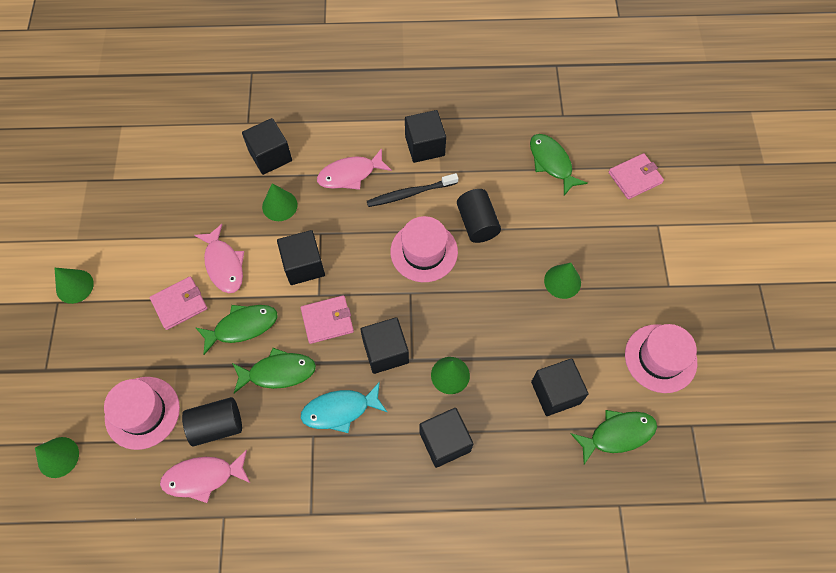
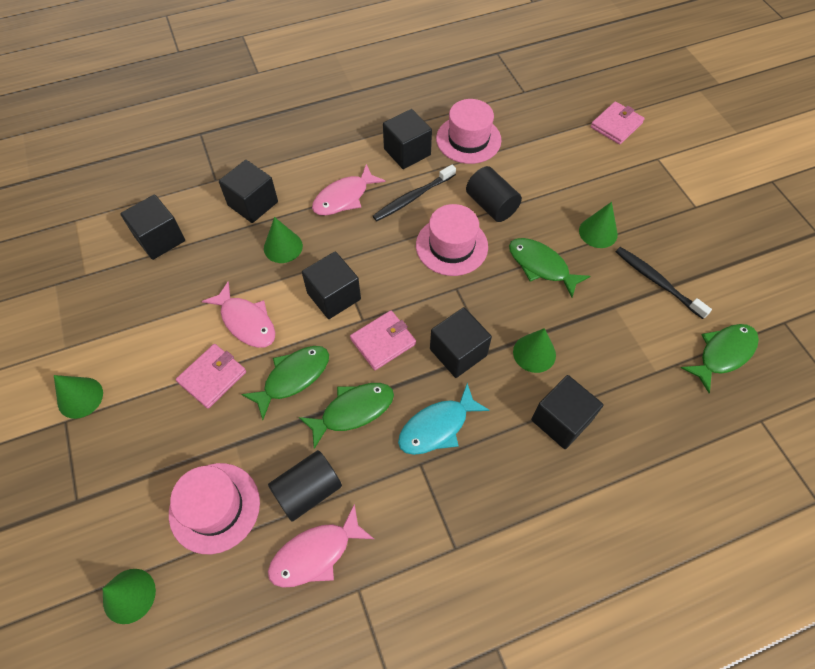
camera: 20 degrees left, 5 degrees down
green fish [530,134,587,196] -> green fish moved to [509,238,590,298]
black cube [531,359,589,416] -> black cube moved to [120,195,185,260]
pink hat [625,324,697,393] -> pink hat moved to [436,99,501,164]
none -> black toothbrush [616,247,712,319]

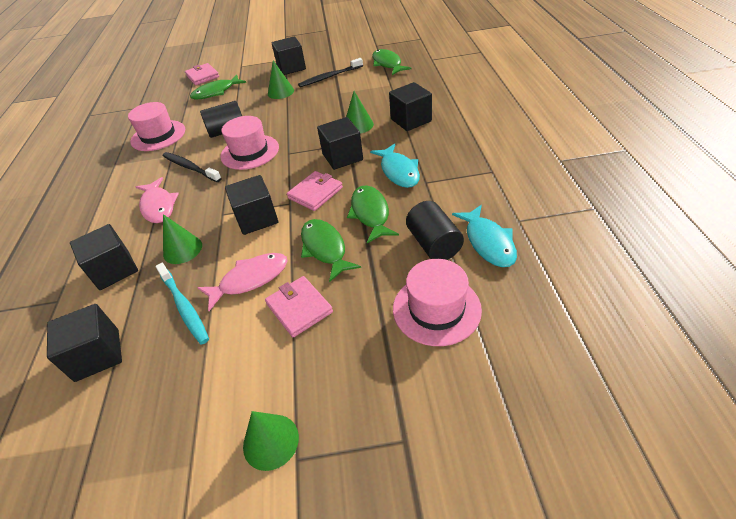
camera: 70 degrees left, 15 degrees down
green cone [103,569,156,624] -> none
pink fish [268,504,374,588] -> turquoise fish [452,205,517,267]
pink wallet [350,310,416,370] -> pink wallet turned 60 degrees clockwise [287,171,343,211]
black toothbrush [373,165,456,221] -> black toothbrush turned 150 degrees clockwise [163,152,222,182]
black cube [383,109,432,169] -> black cube moved to [272,36,306,75]
green fish [509,238,590,298] -> green fish moved to [190,75,246,99]
none -> turquoise toothbrush [156,263,209,345]

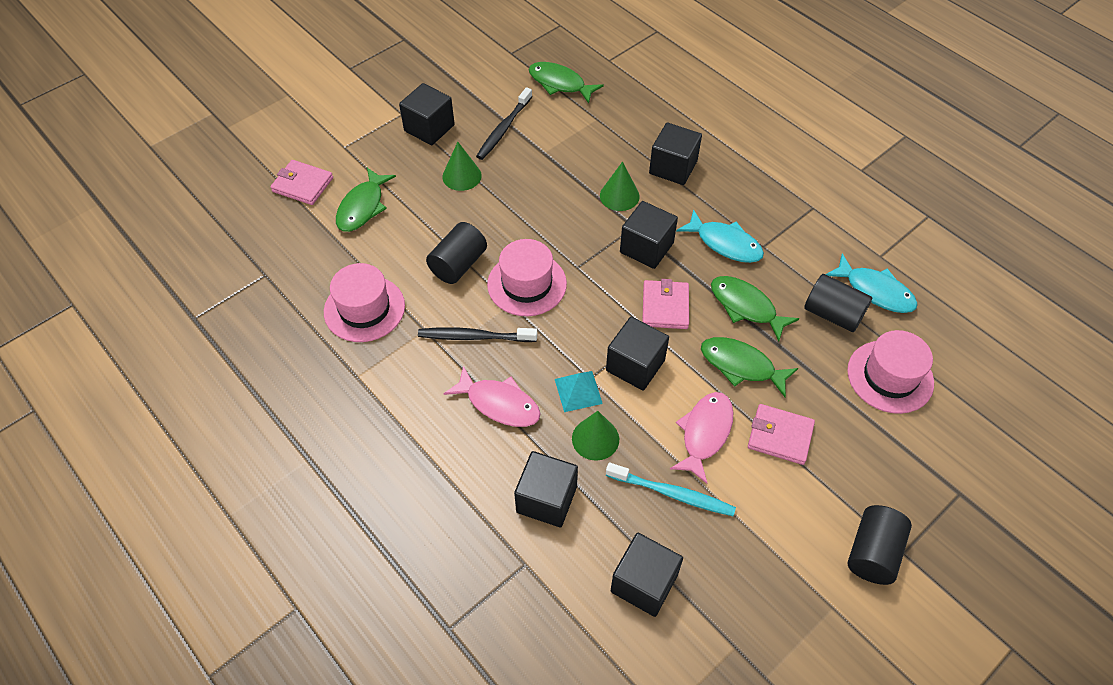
camera: 40 degrees left, 10 degrees up
green cone [243,411,299,471] -> black cylinder [848,505,912,585]
none -> turquoise pyramid [555,371,603,412]

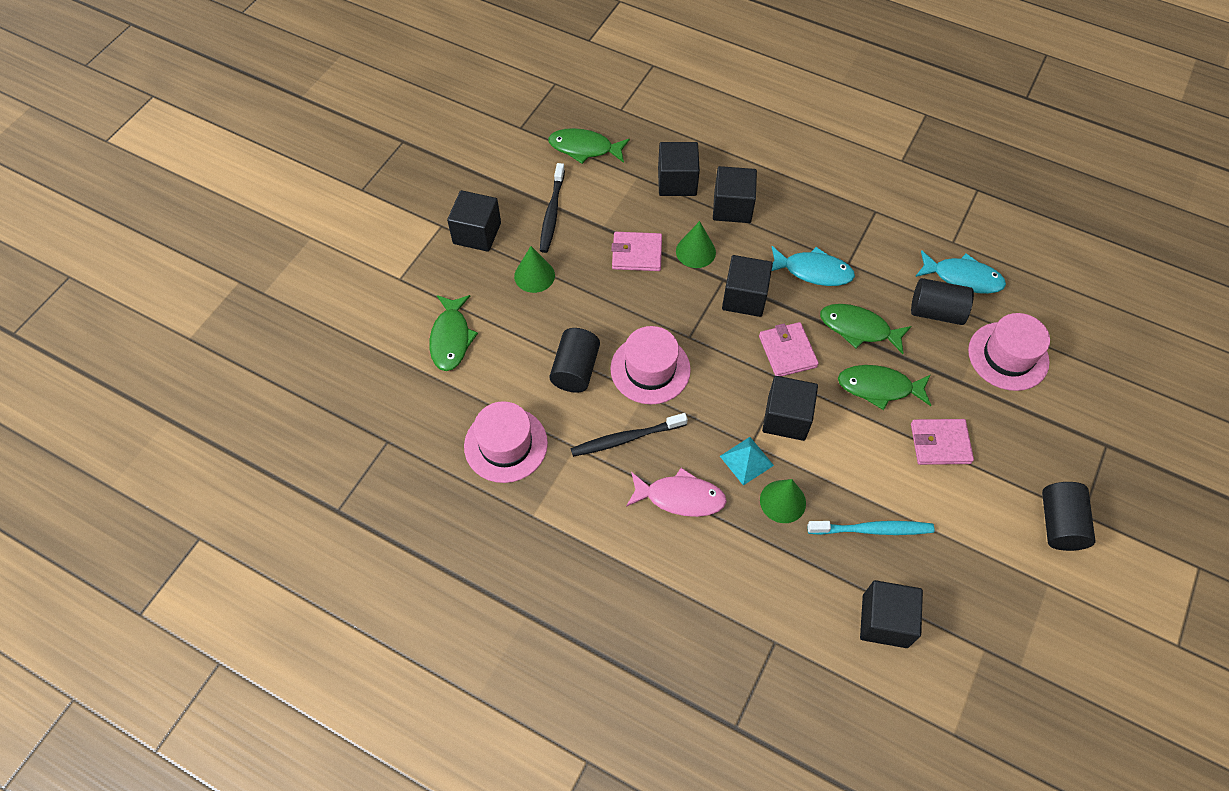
camera: 20 degrees left, 5 degrees up
pink wallet [270,160,333,205] -> pink wallet moved to [611,232,662,271]
black cube [514,451,578,527] -> black cube moved to [658,142,700,196]
pink fish [670,392,733,484] -> none

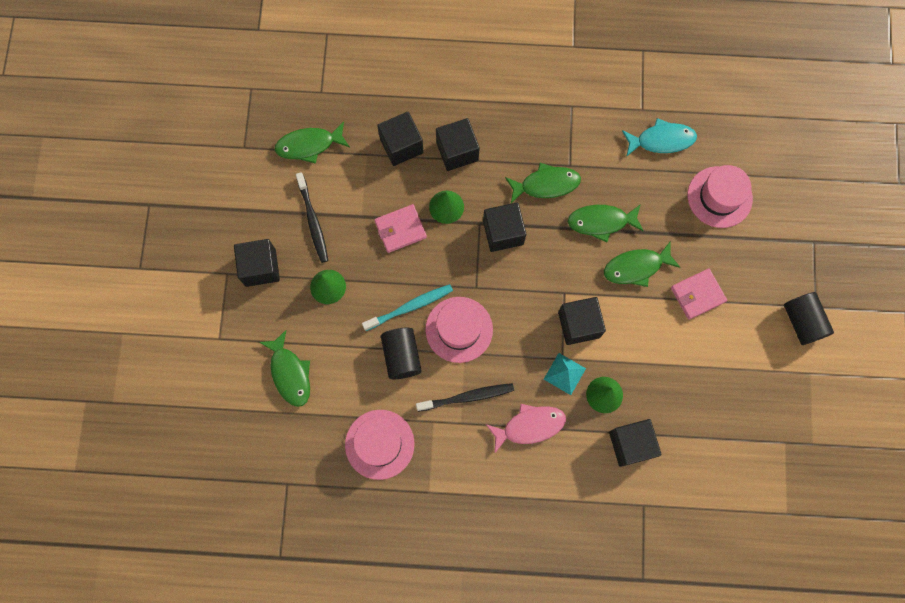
camera: 25 degrees left, 15 degrees up
black toothbrush [570,413,688,457] -> black toothbrush turned 150 degrees counterclockwise [416,383,514,412]
pink wallet [759,322,819,377] -> none
turquoise fish [772,246,855,286] -> green fish [505,163,581,203]
turquoise toothbrush [807,521,934,535] -> turquoise toothbrush moved to [362,284,453,331]
black cube [860,580,923,648] -> black cube moved to [609,419,661,467]
black cylinder [911,278,974,325] -> none

